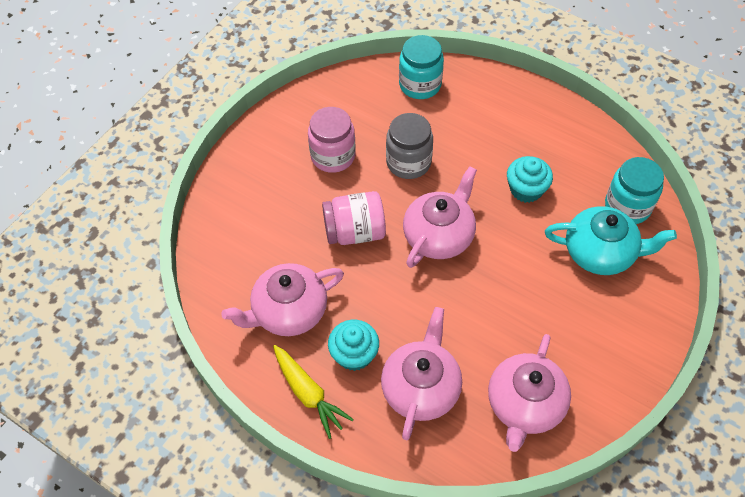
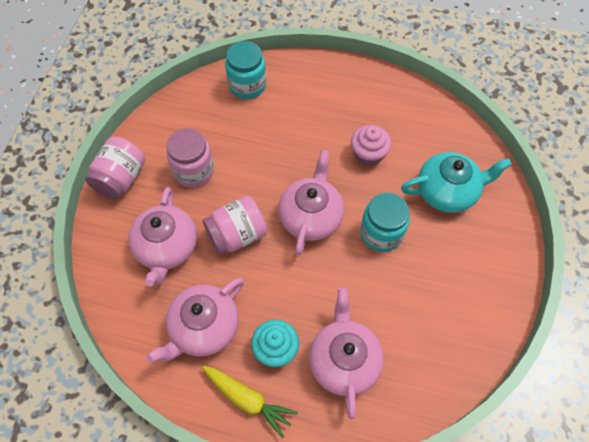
camera: 20 degrees left, 5 degrees up
grey jar [386,113,433,179] -> none
pink teapot [488,334,571,452] -> pink teapot moved to [128,187,197,286]
turquoise cupcake [507,156,553,203] -> pink cupcake [351,125,391,166]
turquoise jar [605,157,664,224] -> turquoise jar moved to [360,193,410,252]
none -> pink jar [85,137,145,199]

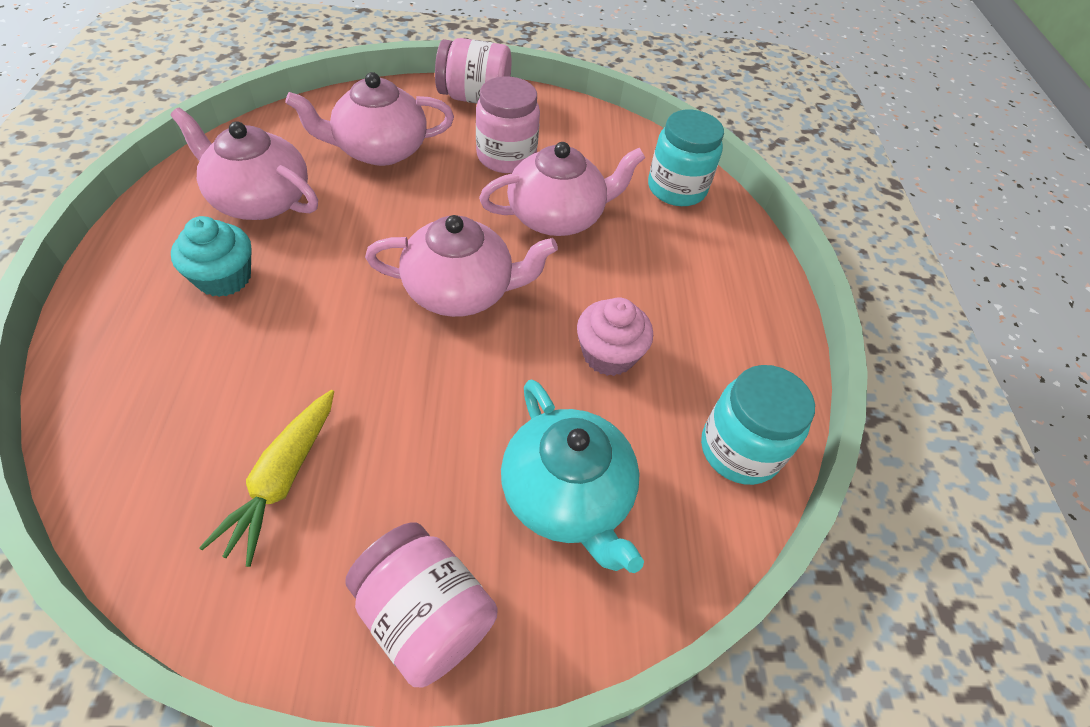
camera: 70 degrees right, 10 degrees down
yellow carrot [202,366,298,438] -> yellow carrot moved to [199,390,334,567]
pink jar [203,196,267,255] -> pink jar moved to [345,522,498,687]
pink teapot [309,288,383,419] -> pink teapot moved to [479,142,645,236]
turquoise jar [360,193,410,252] -> turquoise jar moved to [701,365,815,485]

